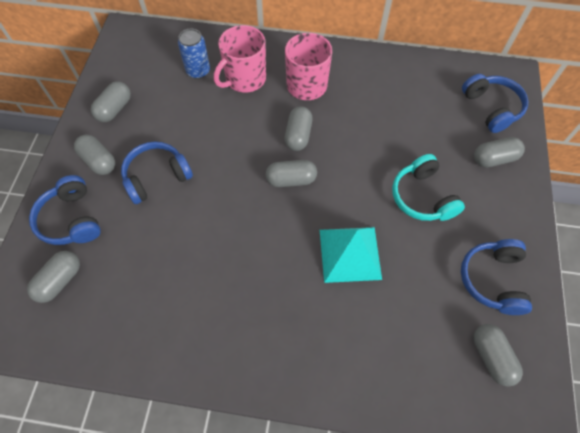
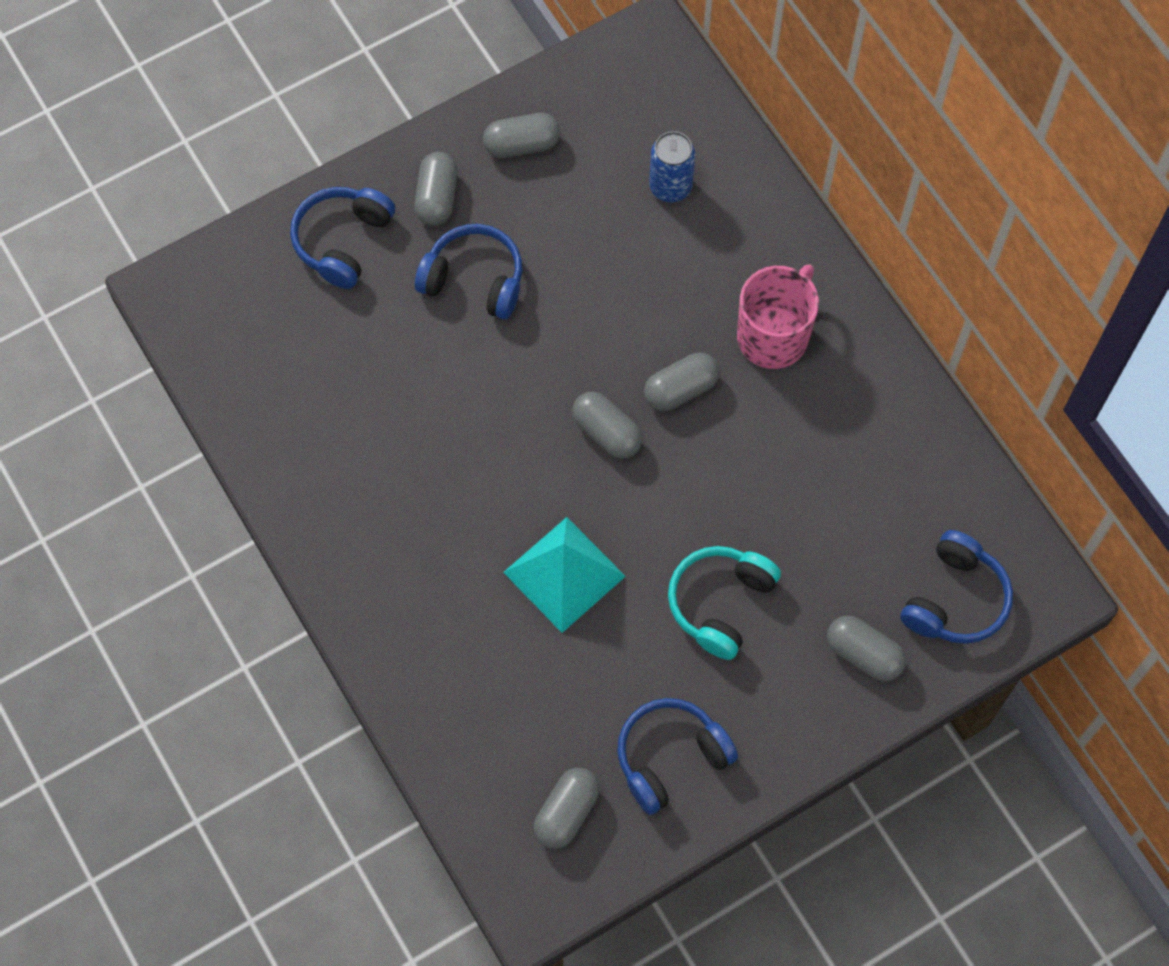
camera: 50 degrees right, 5 degrees up
grey capsule [27,251,80,303] -> none
pink mug [214,25,266,93] -> none

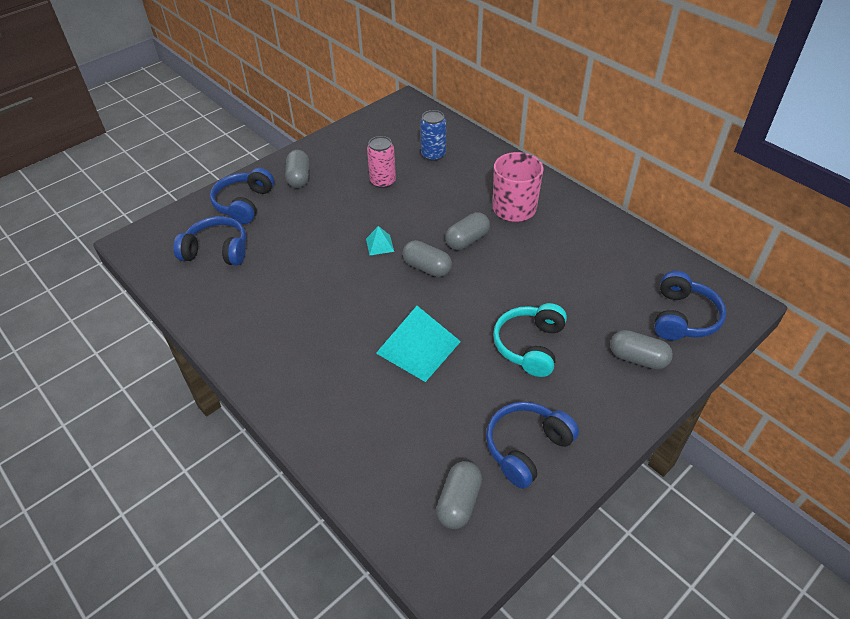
camera: 10 degrees left, 20 degrees down
blue headphones [415,224,522,320] -> blue headphones moved to [173,216,246,266]
grey capsule [483,113,560,158] -> none
none -> turquoise pyramid [366,226,394,255]
none -> pink can [367,136,396,188]

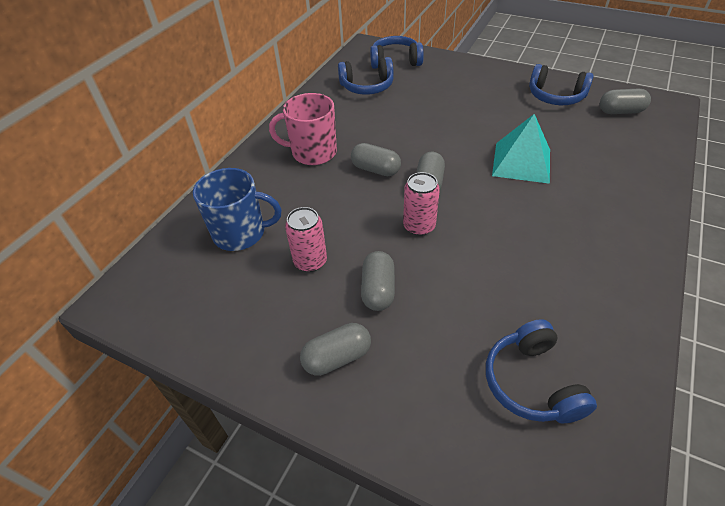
camera: 110 degrees left, 0 degrees up
blue headphones [210,168,274,224] -> blue headphones moved to [338,57,394,95]
turquoise pyramid [366,226,394,255] -> pink can [403,172,440,236]
blue can [420,110,446,161] -> blue mug [193,168,282,251]
turquoise headphones [493,303,567,377] -> none
grey capsule [610,330,673,370] -> grey capsule moved to [361,251,395,311]

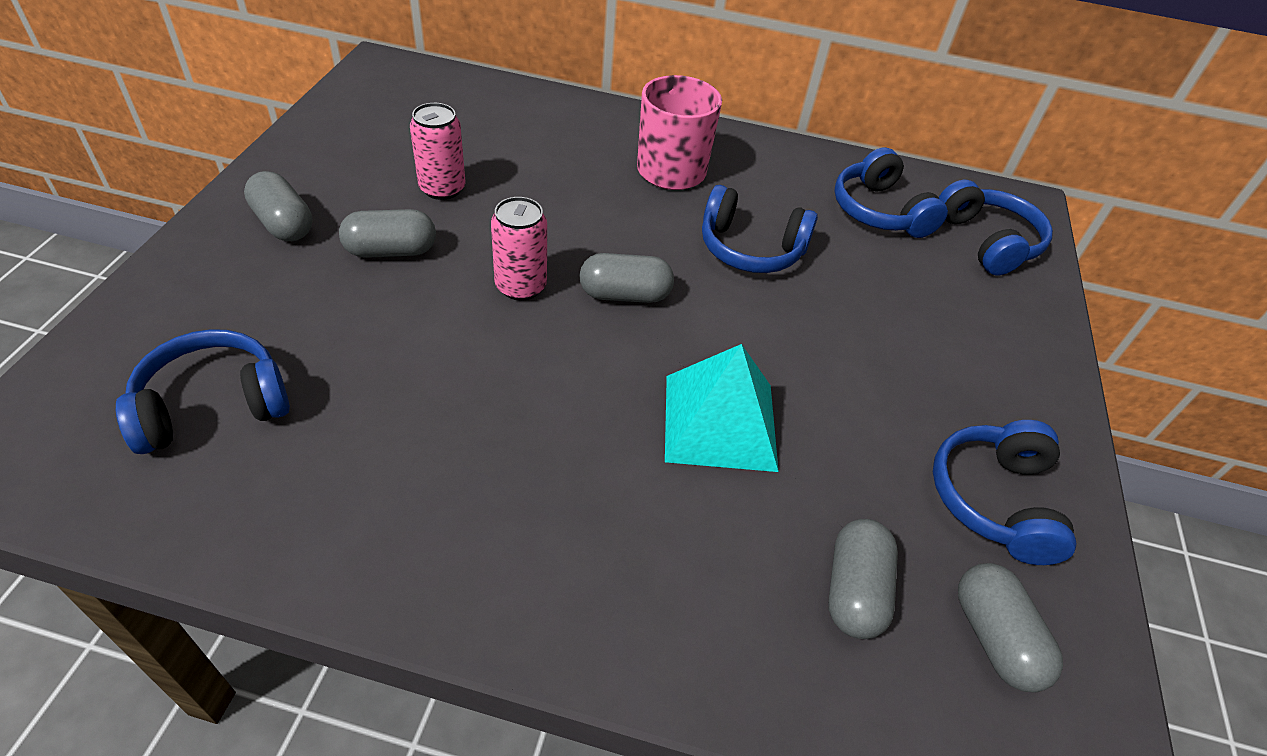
camera: 70 degrees right, 0 degrees up
blue mug [193,168,282,251] -> none
grey capsule [351,143,401,176] -> grey capsule moved to [828,519,898,639]
none -> blue headphones [702,185,818,273]

